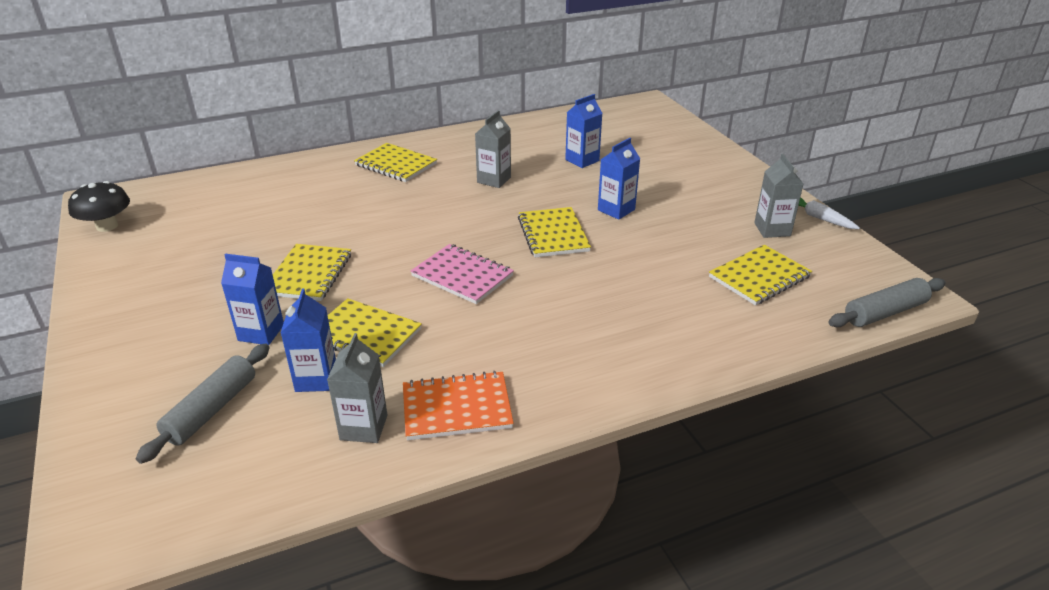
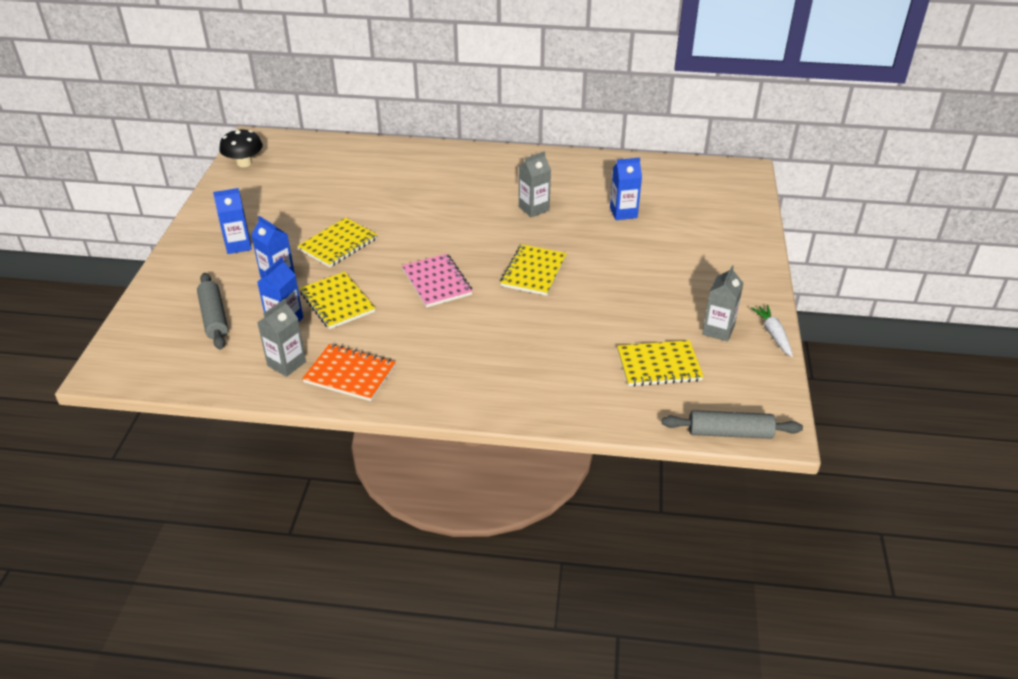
camera: 30 degrees right, 5 degrees up
grey rolling pin [136,343,270,464] -> grey rolling pin turned 75 degrees counterclockwise [197,273,228,350]
yellow notebook [354,143,437,182] -> none
blue carton [598,138,640,220] -> blue carton moved to [213,188,252,254]

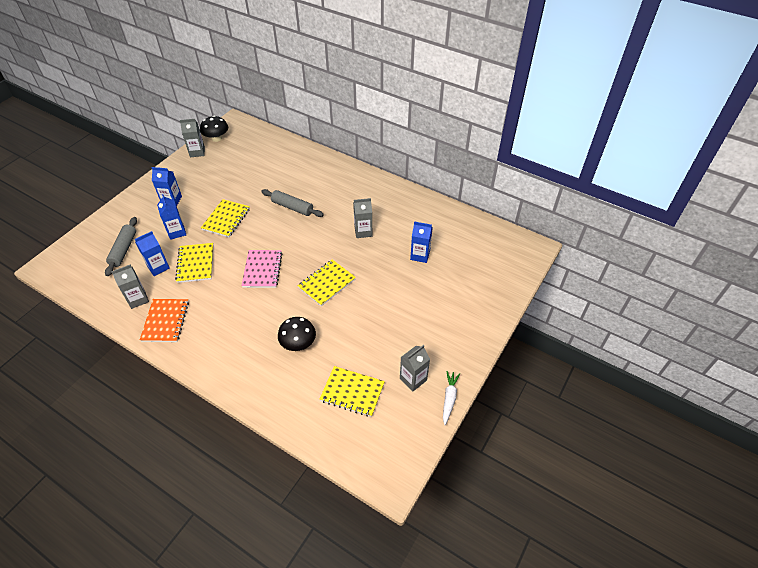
camera: 25 degrees right, 10 degrees up
yellow notebook [298,218,377,267] -> yellow notebook turned 45 degrees counterclockwise [201,199,250,237]
orange notebook [302,344,396,401] -> orange notebook turned 45 degrees clockwise [140,299,189,342]
grey rolling pin [662,410,803,439] -> grey rolling pin moved to [261,189,324,217]
none -> grey carton [180,119,205,157]
none -> black mushroom [278,317,316,351]

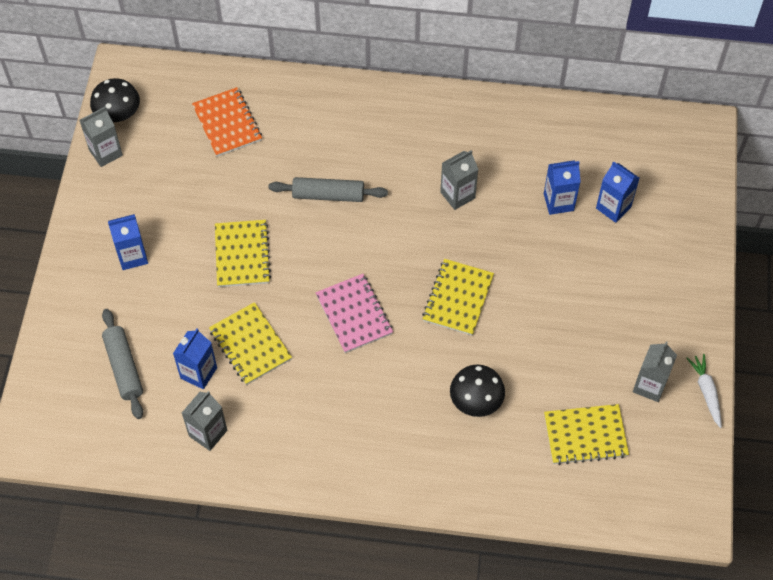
camera: 25 degrees left, 10 degrees up
orange notebook [140,299,189,342] -> orange notebook moved to [192,87,262,157]
blue carton [157,194,186,240] -> blue carton moved to [596,161,639,223]

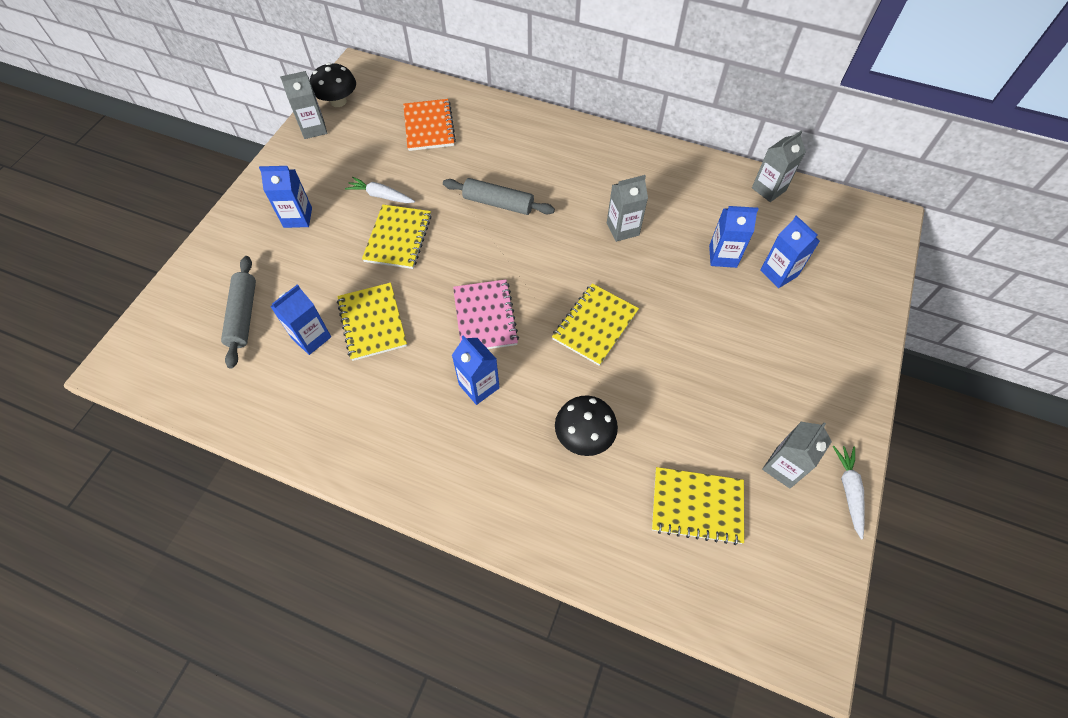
camera: 15 degrees right, 0 degrees up
grey carton [182,391,227,451] -> grey carton moved to [752,131,806,202]
none -> white carrot [345,177,415,203]
none -> blue carton [452,336,500,405]

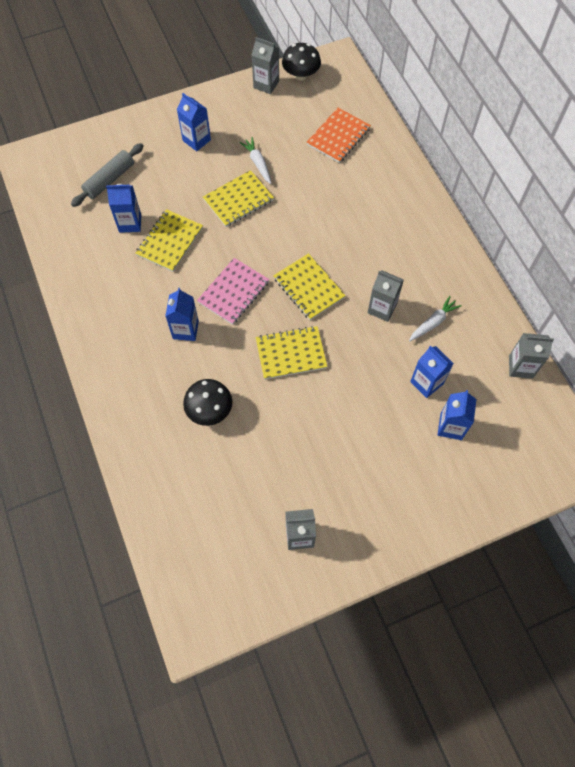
camera: 45 degrees right, 5 degrees up
grey rolling pin [443,178,555,215] -> none
yellow notebook [652,467,744,545] -> yellow notebook moved to [273,254,346,320]
white carrot [833,446,865,539] -> white carrot moved to [409,296,462,341]

